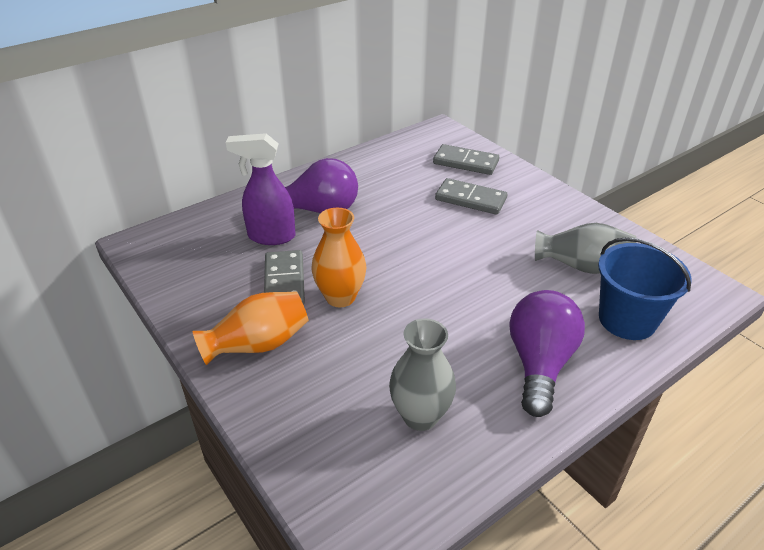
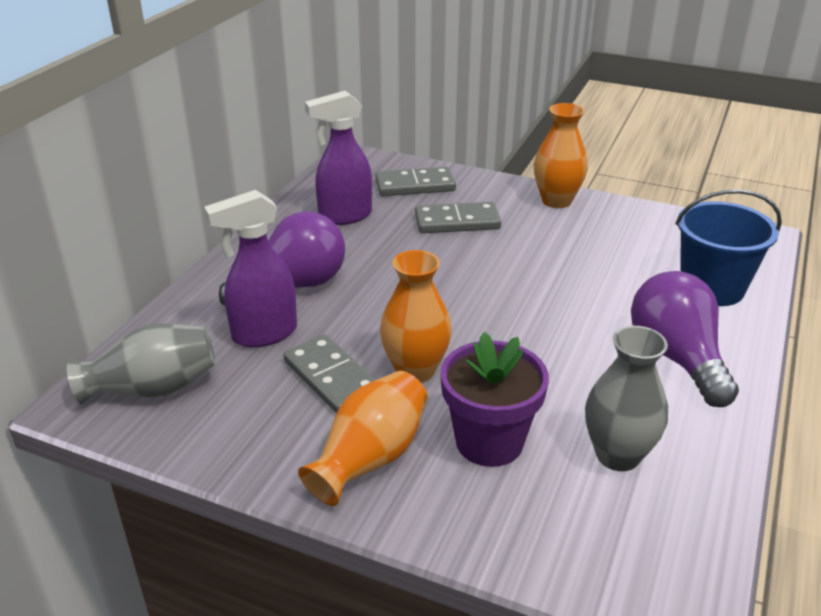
camera: 30 degrees left, 5 degrees down
grey vase [535,223,636,274] -> grey vase moved to [67,323,215,404]
none -> purple spray bottle [305,90,372,225]
none -> purple flower pot [440,332,549,467]
none -> orange vase [534,103,588,208]

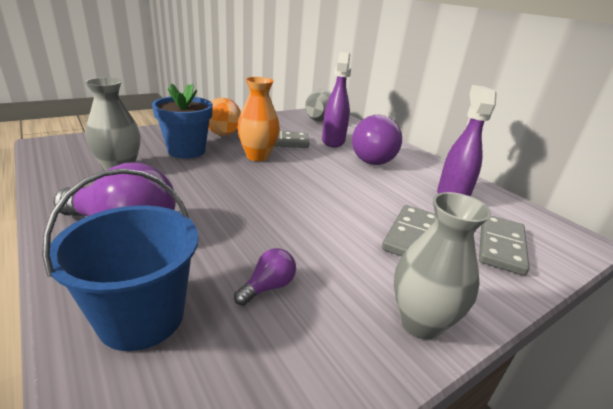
camera: 120 degrees right, 5 degrees down
purple flower pot [440,332,549,467] -> blue flower pot [152,83,213,159]
orange vase [534,103,588,208] -> grey vase [394,192,491,340]
none -> purple light bulb [234,248,296,306]

